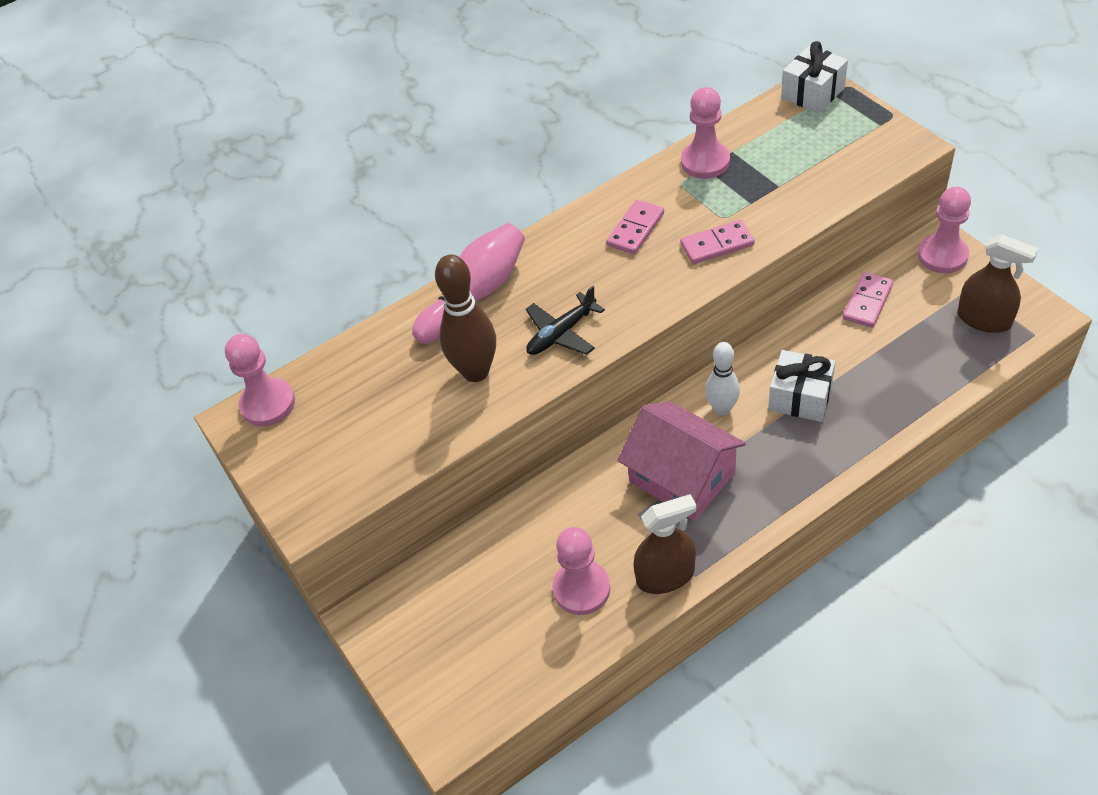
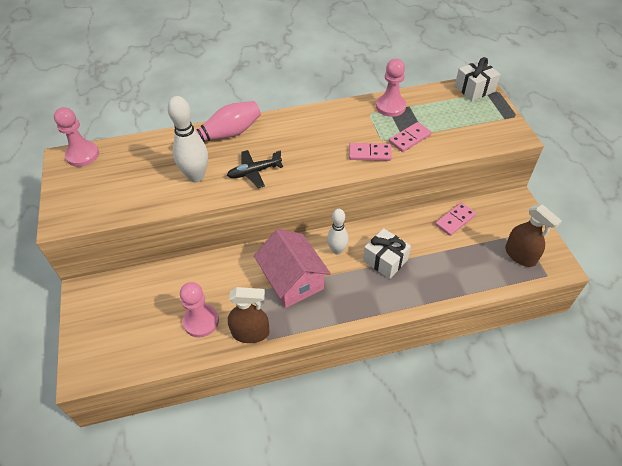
camera: 15 degrees right, 0 degrees up
brown bowling pin [435,254,496,382] -> white bowling pin [168,96,208,182]
pink domino [606,199,664,254] -> pink domino moved to [389,122,432,152]
pink pawn [918,187,971,273] -> none

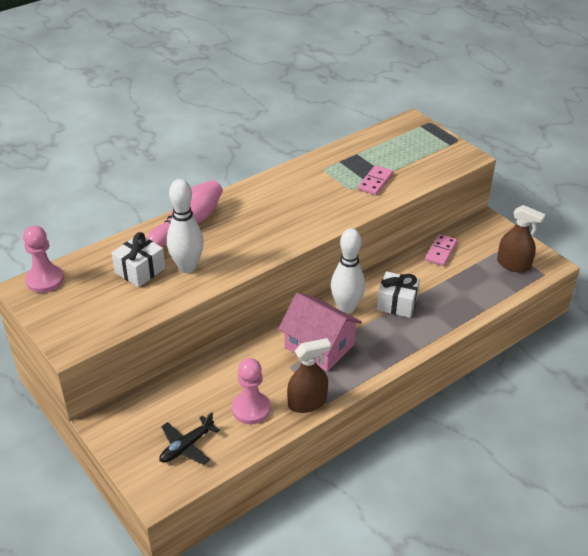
camera: 25 degrees left, 10 degrees down
black plane [227,150,283,188] -> black plane moved to [159,412,220,465]
white bowling pin [327,209,349,255] -> white bowling pin [331,228,365,314], size x1.53
pink domino [349,143,392,161] -> none
pink pawn [376,59,406,117] -> none
white gift [455,57,500,101] -> white gift moved to [112,232,165,287]

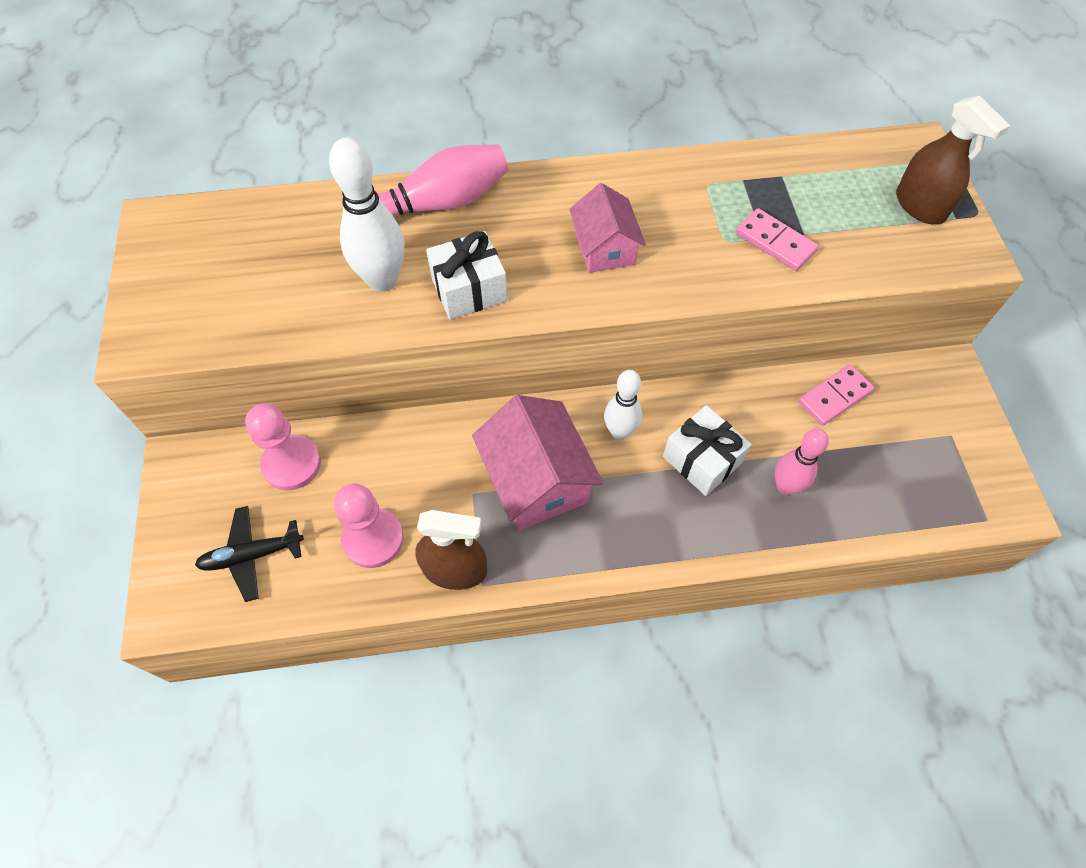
camera: 30 degrees right, 20 degrees up
pink pawn [23,226,64,293] -> pink pawn moved to [245,403,321,490]
white gift [112,232,165,287] -> white gift moved to [426,231,508,320]
white bowling pin [331,228,365,314] -> white bowling pin [604,370,642,440], size x0.66
pink domino [358,165,393,195] -> pink domino turned 75 degrees clockwise [736,208,819,271]
brown spray bottle [497,205,546,273] -> brown spray bottle moved to [896,95,1010,224]
none -> pink house [569,183,646,273]
none -> pink bowling pin [775,429,829,495]

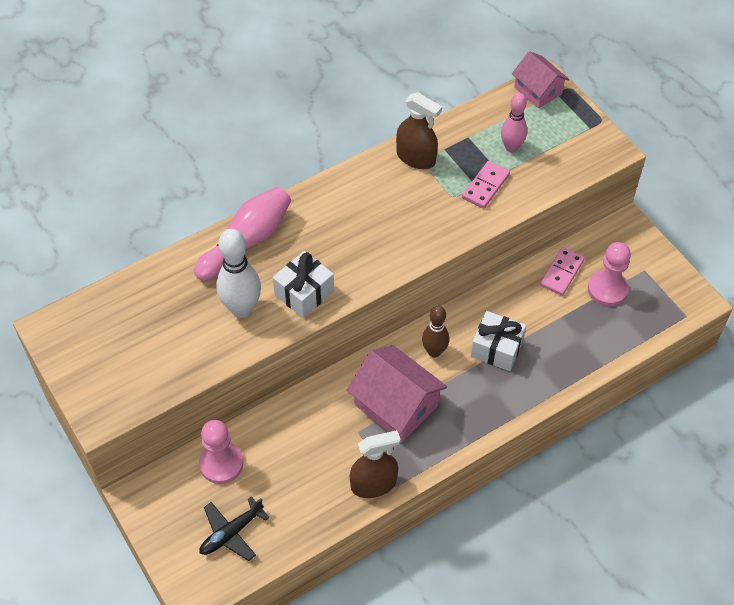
camera: 25 degrees left, 5 degrees down
pink pawn [334,483,404,568] -> pink pawn moved to [588,242,631,306]
pink house [569,183,646,273] -> pink house moved to [512,51,570,109]
white bowling pin [604,370,642,440] -> brown bowling pin [422,306,449,357]
pink domino [736,208,819,271] -> pink domino turned 75 degrees counterclockwise [462,161,510,209]
pink bowling pin [775,429,829,495] -> pink bowling pin moved to [501,93,527,153]
brown spray bottle [896,95,1010,224] -> brown spray bottle moved to [396,92,442,169]

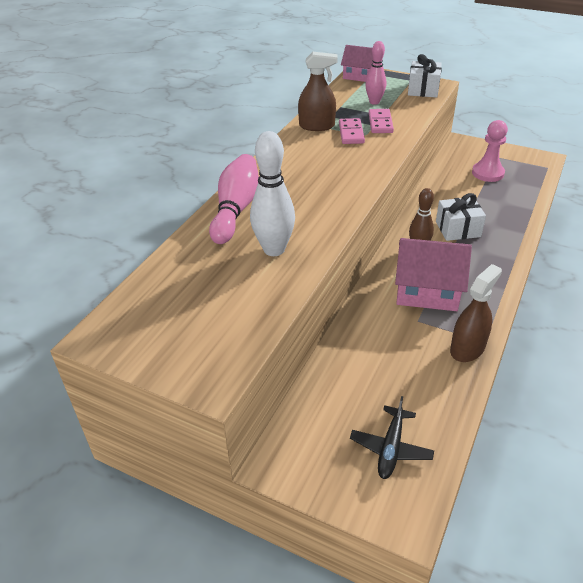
camera: 30 degrees left, 15 degrees down
pink pawn [199,420,243,484] -> none
white gift [273,251,334,318] -> white gift moved to [408,54,442,97]
pink domino [540,247,585,296] -> pink domino moved to [339,118,365,144]

